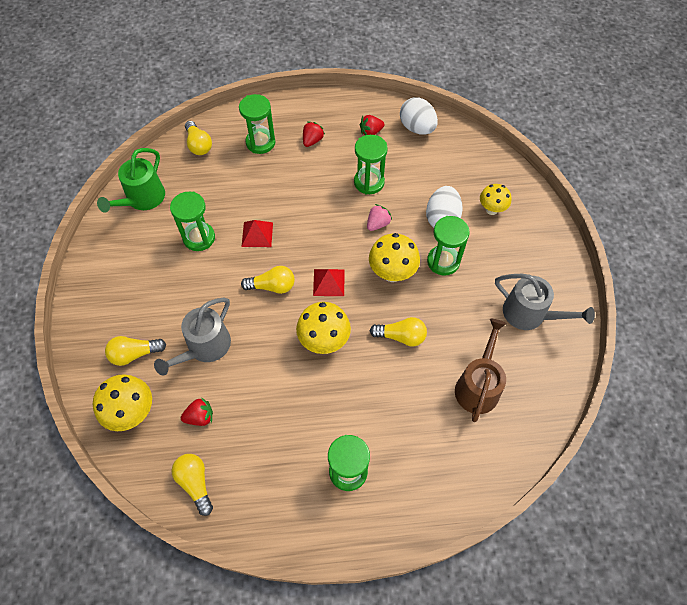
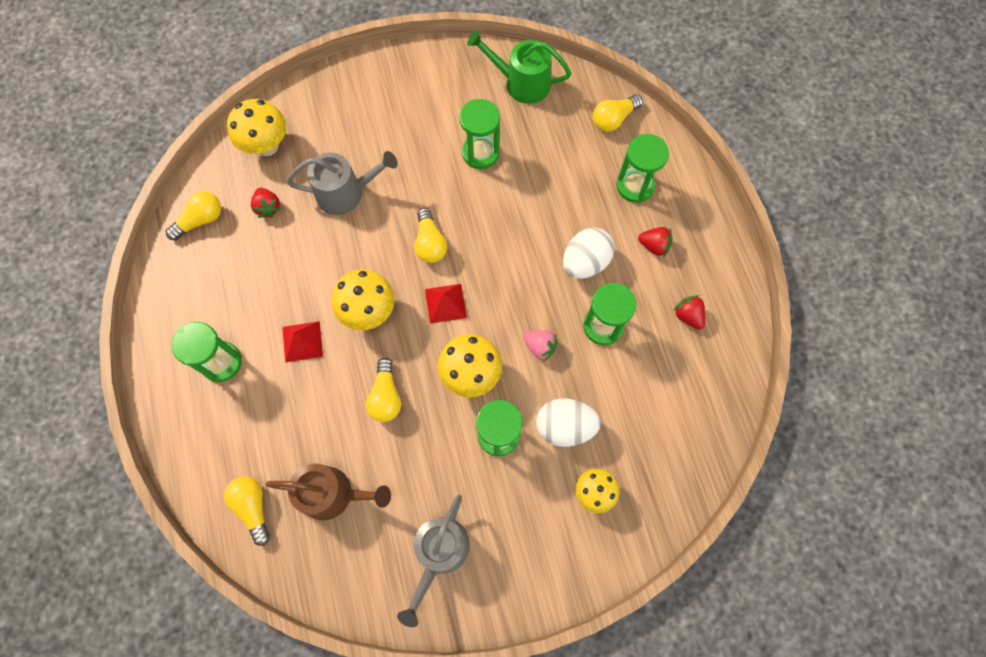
camera: 80 degrees right, 10 degrees up
yellow light bulb [105,336,166,366] -> yellow light bulb moved to [224,476,270,546]
grey watering can [154,298,231,376] -> grey watering can turned 150 degrees clockwise [287,151,398,215]
red pyramid [242,220,273,247] -> red pyramid moved to [282,321,323,363]
white egg [400,97,438,135] -> white egg moved to [563,228,615,279]

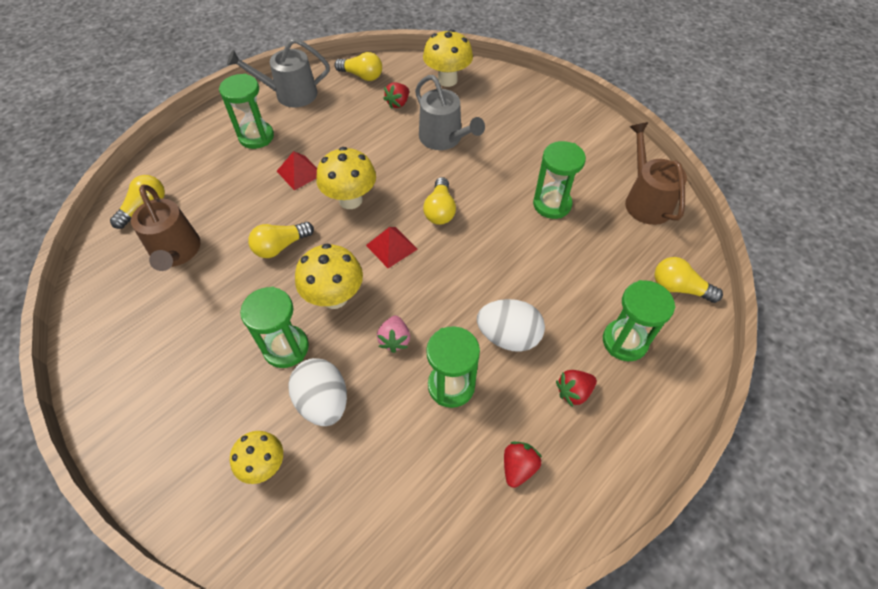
camera: 60 degrees right, 15 degrees down
grey watering can [397,495,470,627] -> grey watering can moved to [227,38,330,107]
yellow light bulb [414,208,447,263] -> yellow light bulb turned 45 degrees counterclockwise [423,177,456,225]
green watering can [467,30,571,104] -> brown watering can [625,122,687,225]
red strawberry [638,227,673,257] -> red strawberry turned 75 degrees clockwise [556,370,597,407]

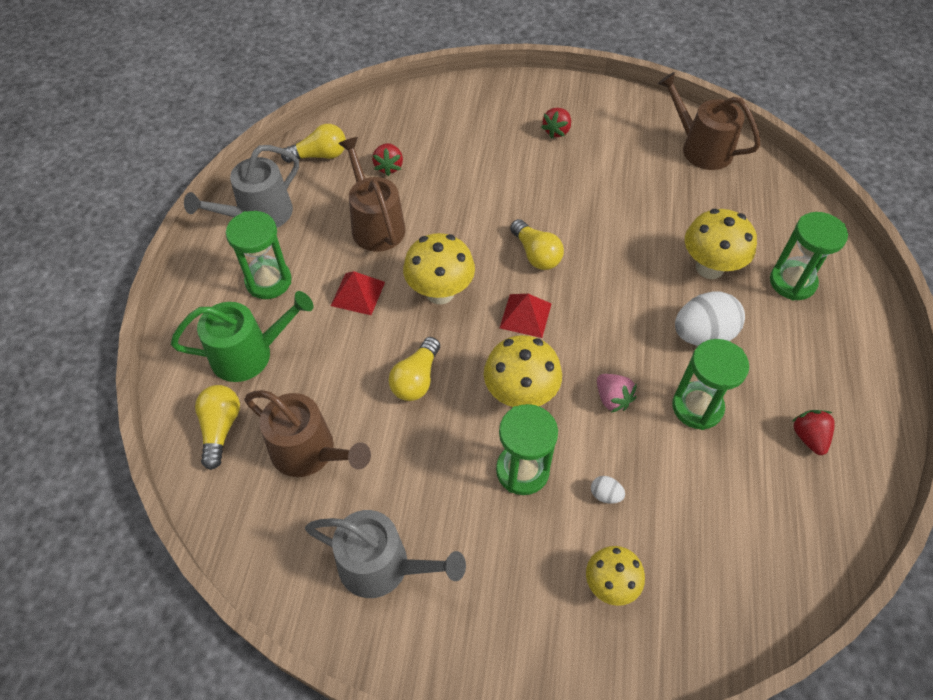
camera: 35 degrees left, 0 degrees up
white egg [288,358,347,426] -> white egg [591,476,625,504], size x0.43
grey watering can [415,75,485,150] -> grey watering can moved to [305,510,466,598]
yellow mushroom [423,29,473,87] -> yellow mushroom moved to [685,209,757,279]
green hourglass [533,141,586,219] -> none
red strawberry [556,370,597,407] -> red strawberry moved to [541,108,571,139]
yellow light bulb [654,257,723,303] -> none
none -> green watering can [171,291,313,382]
none -> brown watering can [338,137,406,252]

